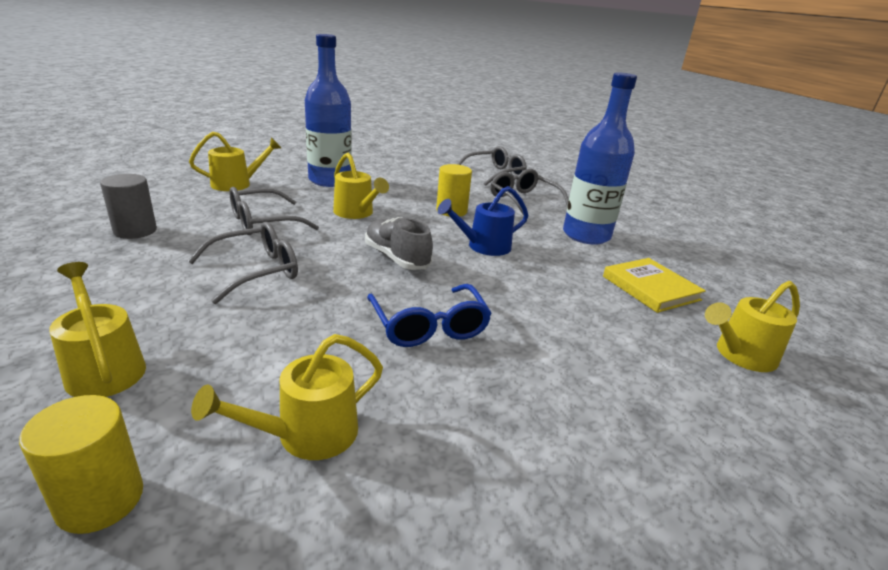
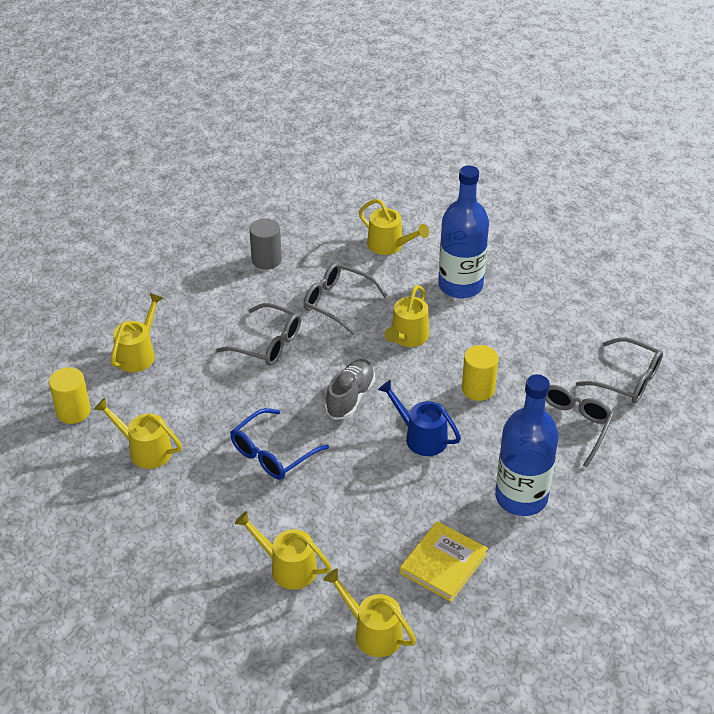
camera: 65 degrees right, 15 degrees up
none -> yellow watering can [235,511,331,590]

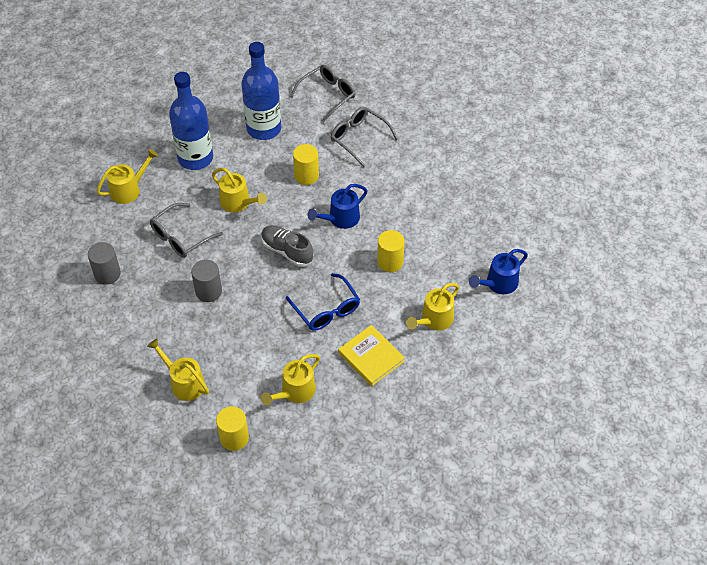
camera: 75 degrees left, 10 degrees up
grey glasses [216,303,301,366] -> grey cylinder [191,260,222,302]
yellow watering can [323,568,416,657] -> blue watering can [469,249,528,294]
yellow book [400,521,488,602] -> yellow book moved to [338,325,405,386]
blue bottle [495,374,559,516] -> blue bottle moved to [241,42,281,140]
none -> yellow cylinder [377,230,405,272]

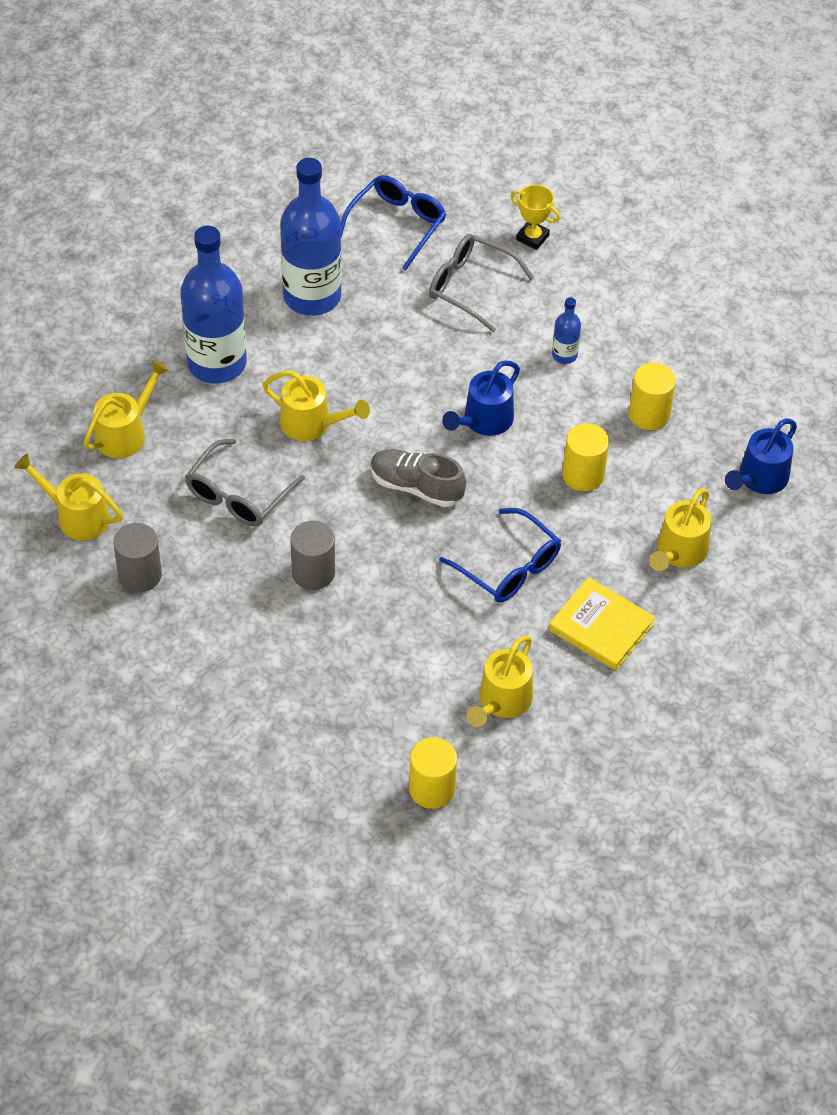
camera: 15 degrees left, 0 degrees up
yellow watering can [147,338,209,401] -> yellow watering can moved to [14,453,123,541]
grey glasses [290,65,356,123] -> blue glasses [341,175,446,271]
yellow cylinder [293,144,319,185] -> yellow cylinder moved to [629,363,676,430]
none -> yellow trophy [511,184,560,250]
none -> blue bottle [552,297,581,364]

